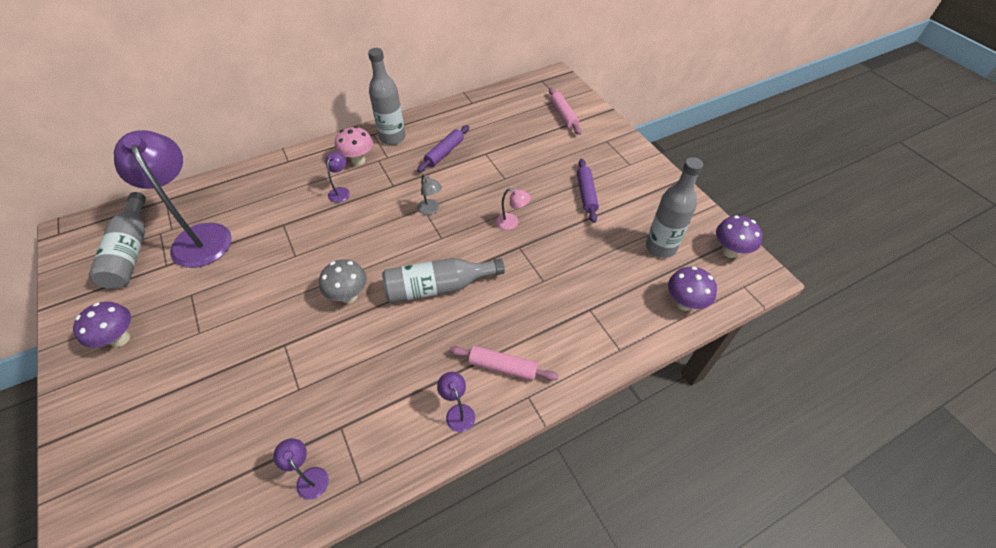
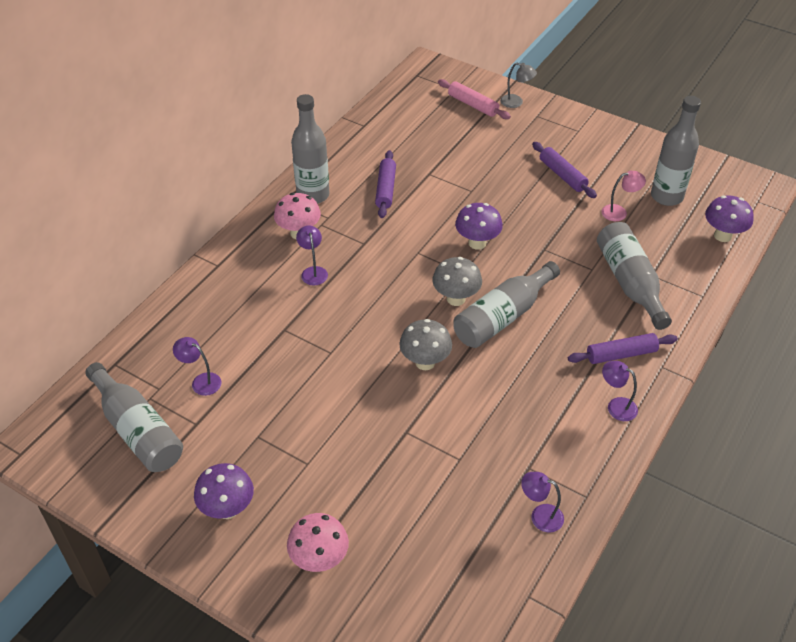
camera: 30 degrees left, 5 degrees down
purple lamp [114,130,232,268] -> purple lamp [173,337,221,396], size x0.40
grey lamp [417,174,442,215] -> grey lamp moved to [500,63,537,108]
pink rolling pin [450,346,559,381] -> purple rolling pin [568,333,678,364]
pink lamp [496,188,531,230] -> pink lamp moved to [602,170,646,221]
purple mushroom [716,215,763,258] -> purple mushroom moved to [455,203,503,250]
none -> pink mushroom [287,513,349,572]
none -> grey mushroom [432,257,482,306]
none -> grey bottle [597,222,672,330]

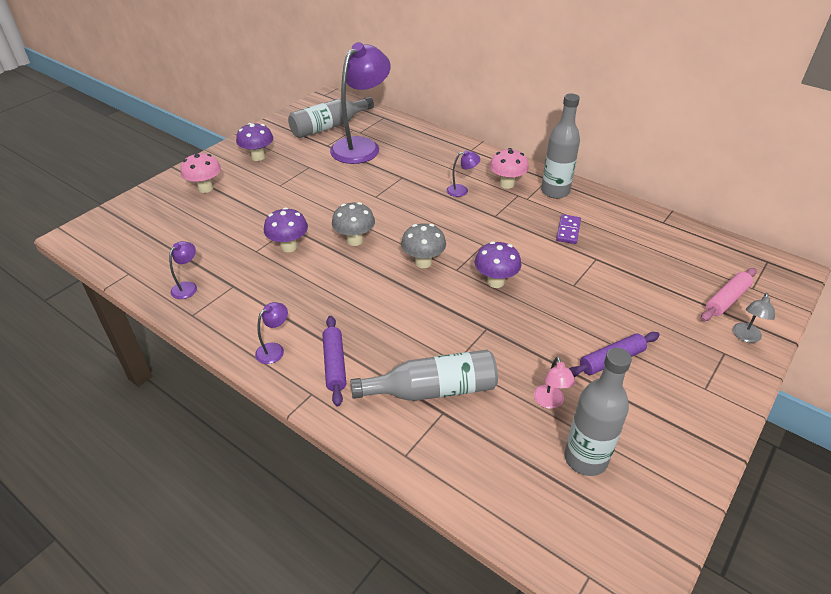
camera: 95 degrees right, 5 degrees down
purple lamp [173,337,221,396] -> purple lamp [330,42,391,164], size x2.49
purple rolling pin [375,150,396,218] -> purple domino [556,214,581,244]
grey bottle [453,261,560,348] -> none
purple mushroom [705,195,754,242] -> purple mushroom moved to [264,207,308,252]

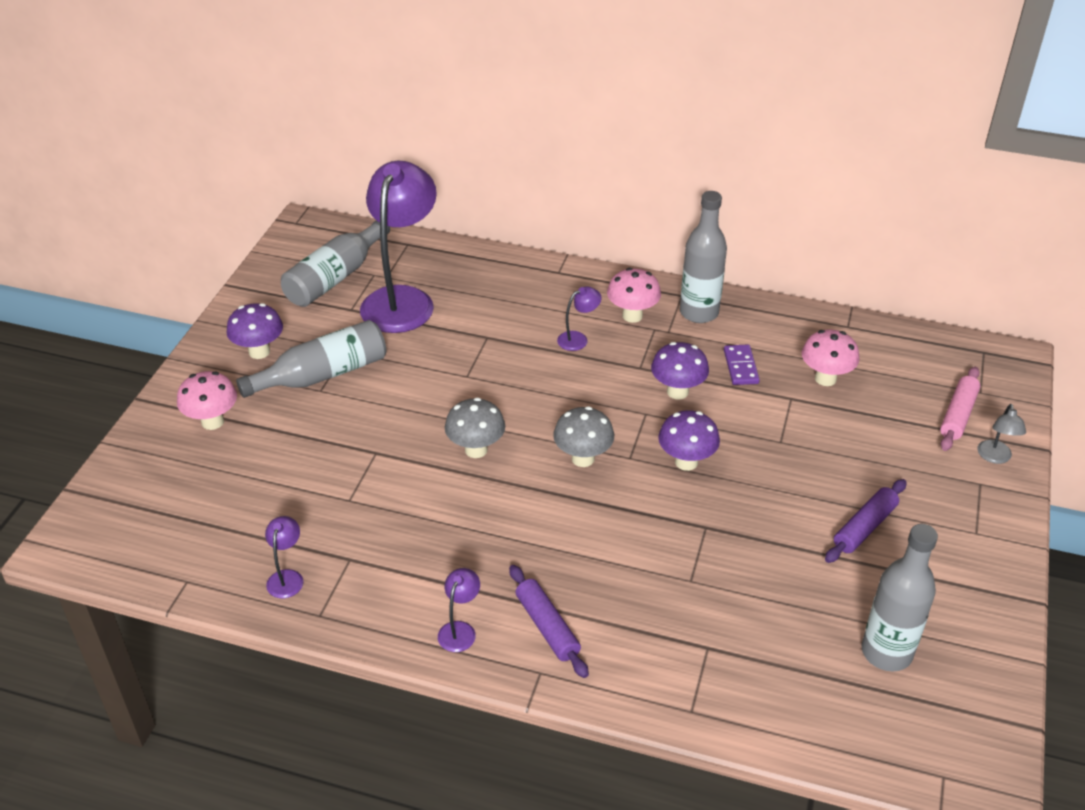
camera: 20 degrees left, 0 degrees up
purple mushroom [264,207,308,252] -> purple mushroom moved to [651,342,709,400]
grey bottle [350,350,498,401] -> grey bottle moved to [236,320,386,398]
pink lamp [534,357,575,409] -> none
none -> pink mushroom [802,329,860,386]

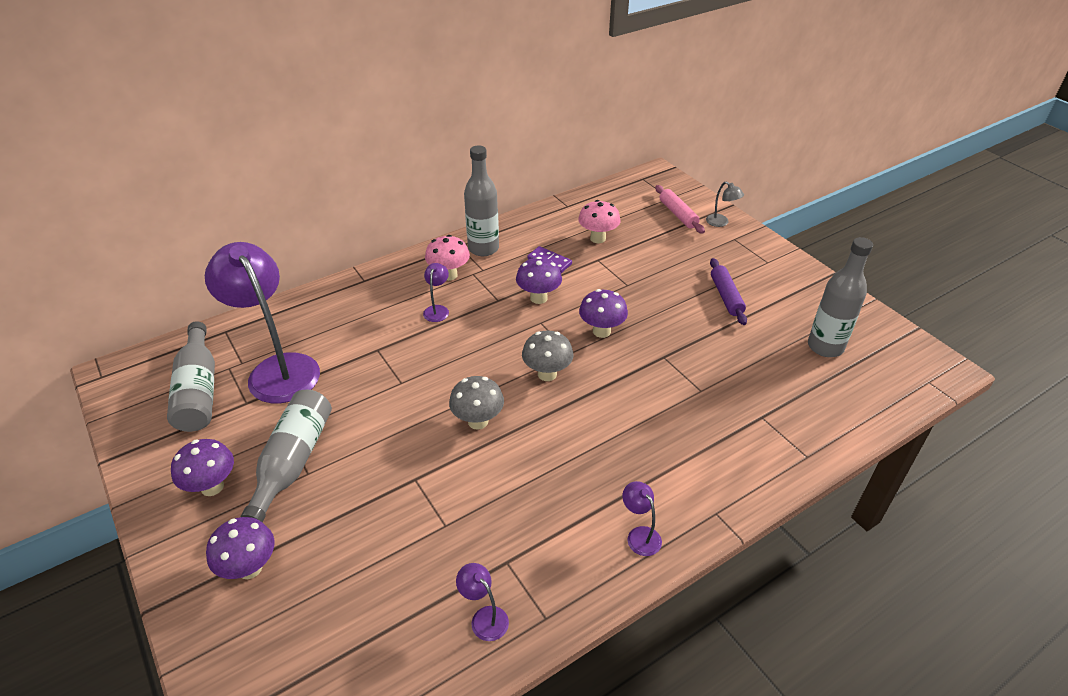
camera: 50 degrees left, 0 degrees up
pink mushroom [177,371,237,430] -> purple mushroom [206,517,275,579]
purple rolling pin [509,565,589,678] -> none

